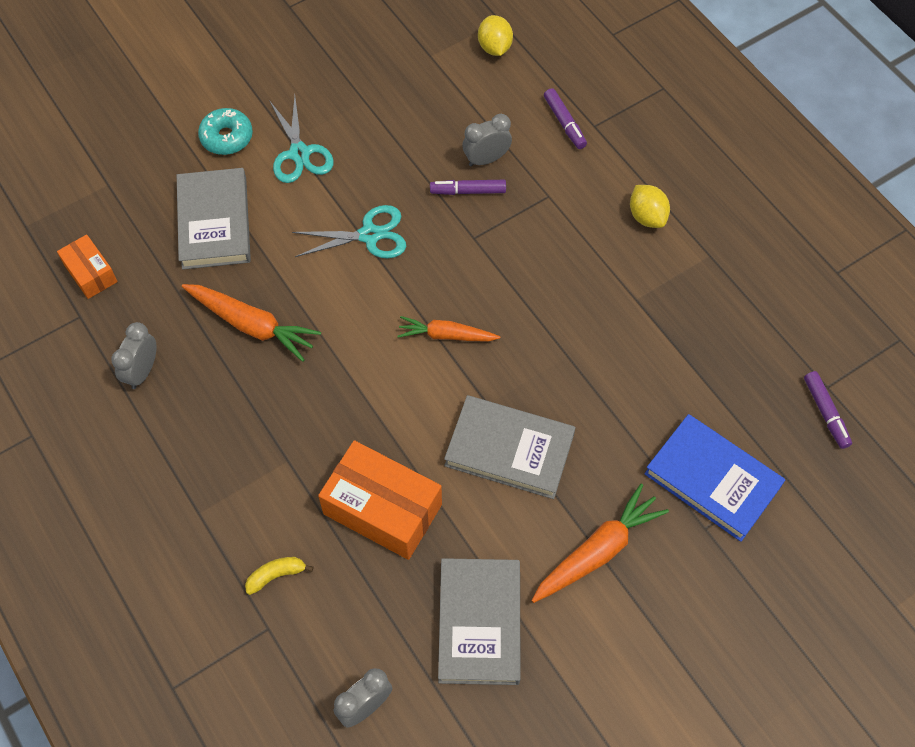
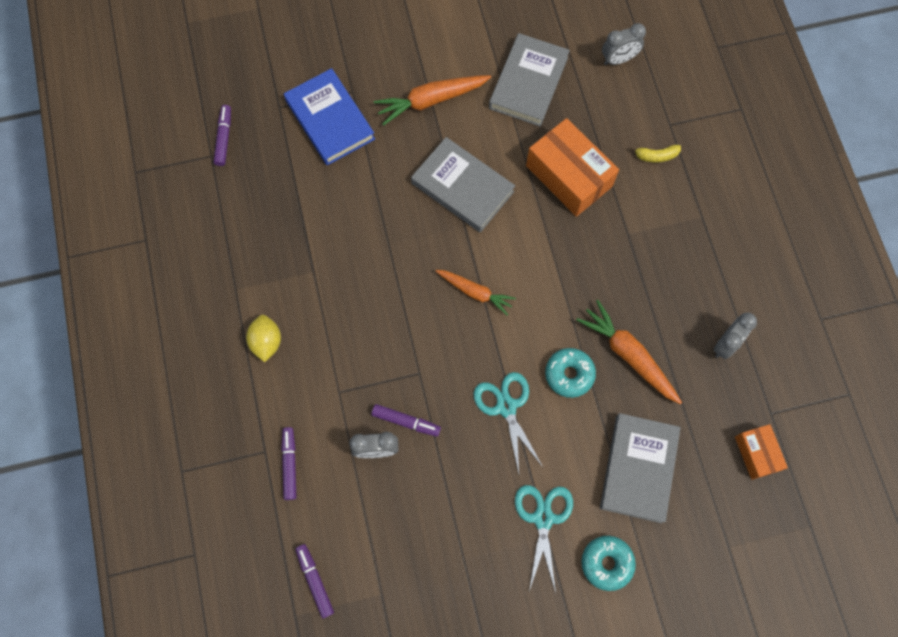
camera: 160 degrees left, 10 degrees up
turquoise scissors [292,205,406,258] -> turquoise scissors turned 60 degrees clockwise [474,372,543,473]
yellow lemon [478,15,513,56] -> purple marker [295,544,334,619]
none -> turquoise donut [545,348,596,398]

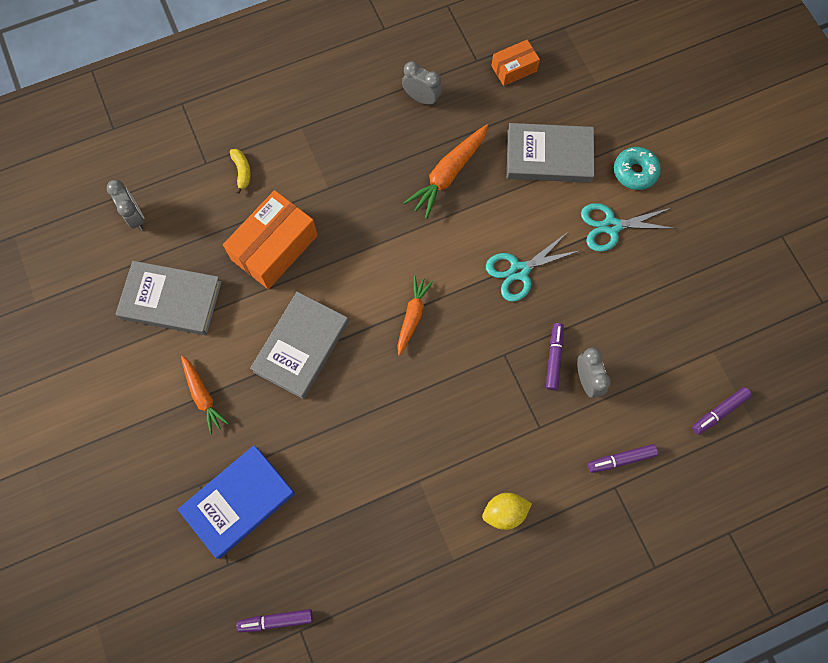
camera: 100 degrees left, 0 degrees up
orange carrot [374,75,491,126] -> orange carrot [181,355,229,435], size x0.67
turquoise donut [545,348,596,398] -> none

